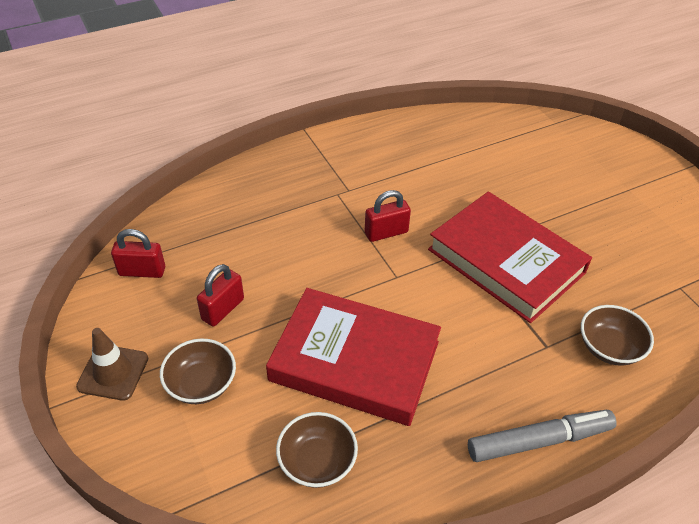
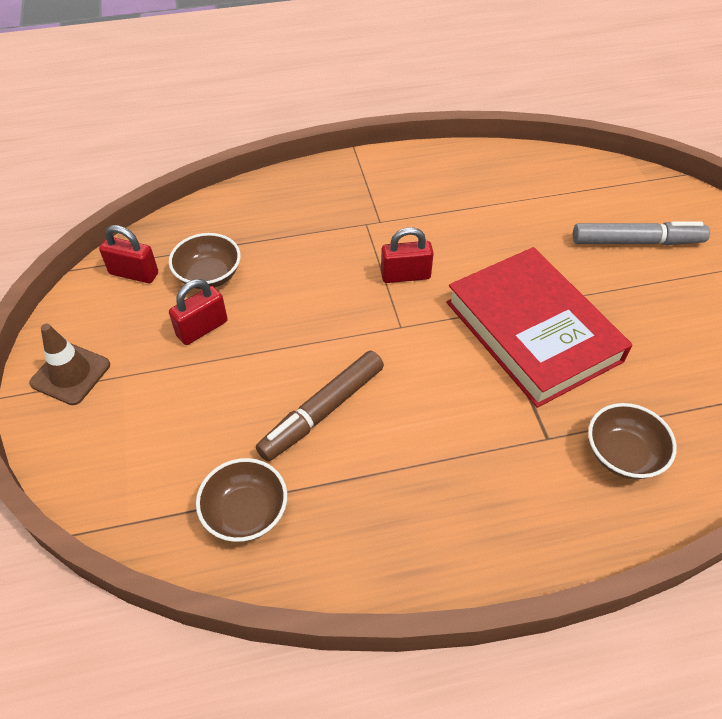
camera: 15 degrees right, 5 degrees up
brown bowl [160,339,236,404] -> brown bowl moved to [169,233,241,289]
red book [266,288,441,426] -> brown marker [256,351,384,462]
grey marker [468,410,617,462] -> grey marker moved to [573,222,710,245]

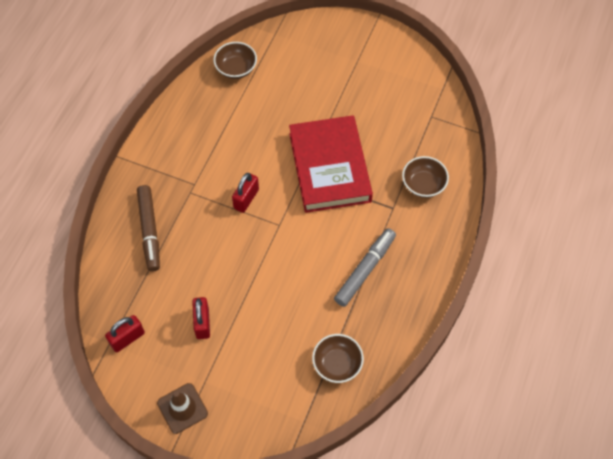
camera: 55 degrees left, 10 degrees up
brown bowl [169,233,241,289] -> brown bowl moved to [213,42,257,79]
brown marker [256,351,384,462] -> brown marker moved to [137,185,160,272]
red book [446,247,633,408] -> red book turned 75 degrees clockwise [289,115,373,213]
grey marker [573,222,710,245] -> grey marker moved to [334,228,396,307]

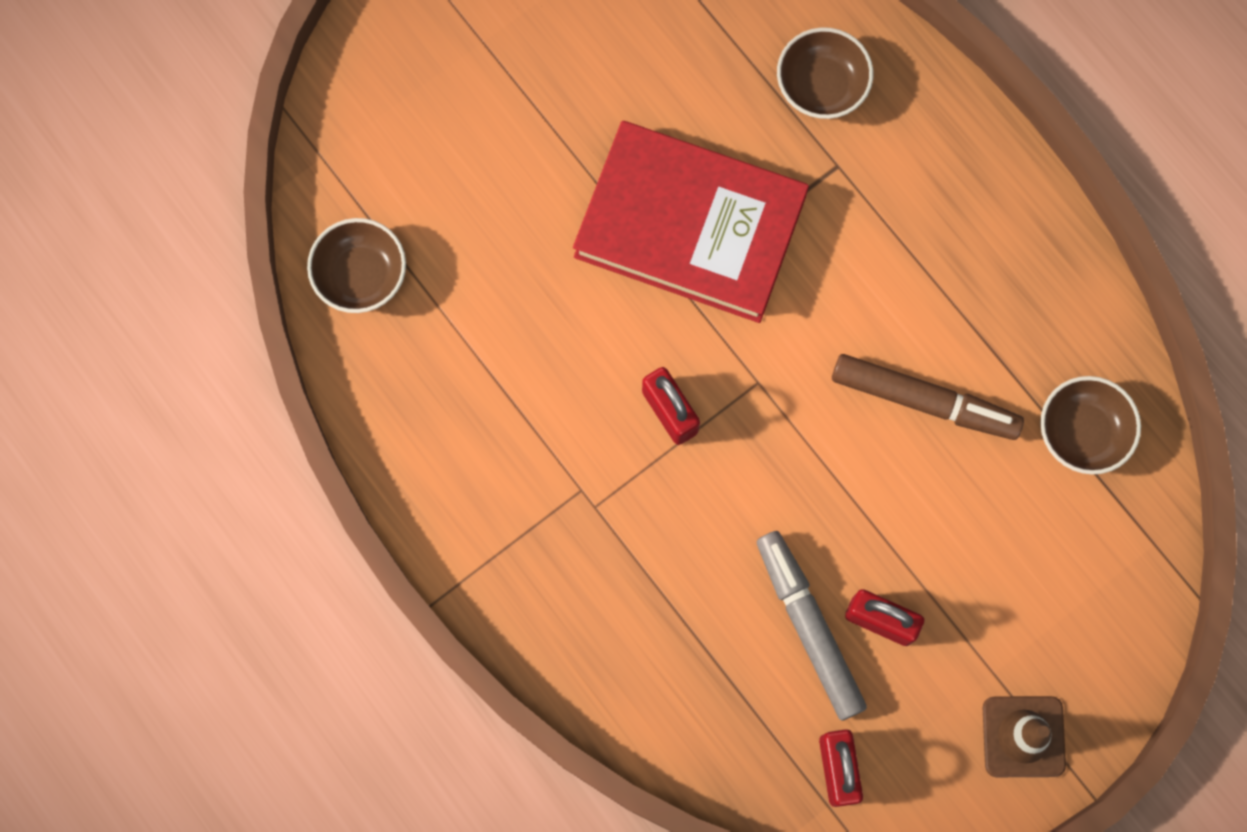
camera: 60 degrees left, 15 degrees up
brown marker [137,185,160,272] -> brown marker moved to [832,354,1024,440]
grey marker [334,228,396,307] -> grey marker moved to [757,531,867,721]

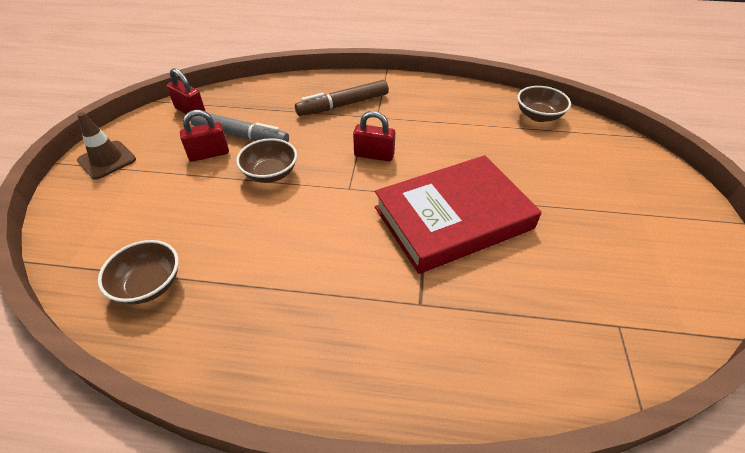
camera: 135 degrees right, 30 degrees down
brown bowl [777,27,873,119] -> brown bowl moved to [236,138,297,183]
brown marker [832,354,1024,440] -> brown marker moved to [295,80,389,116]

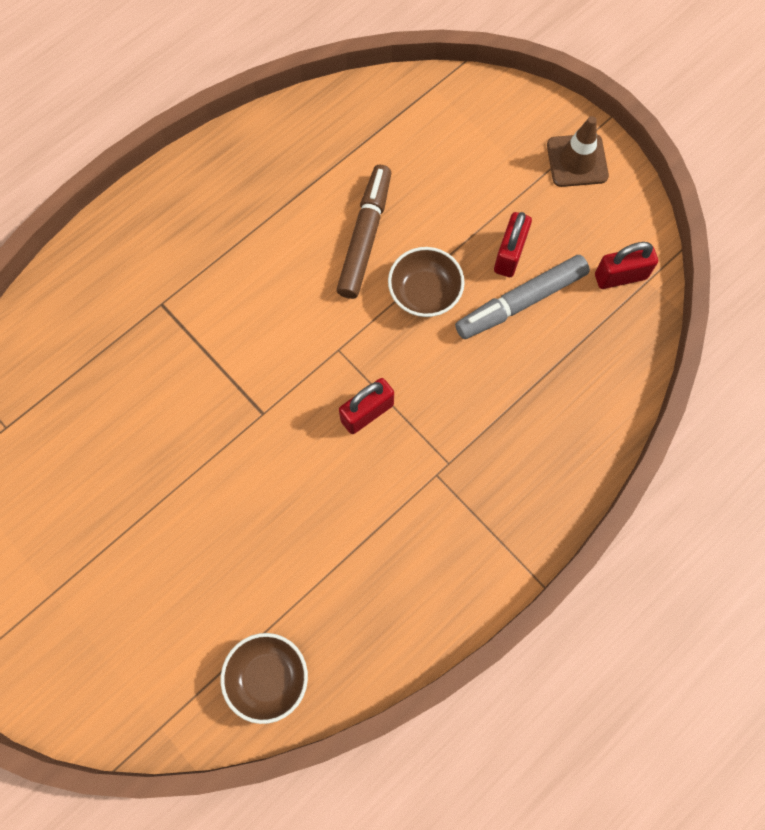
camera: 130 degrees right, 25 degrees up
brown bowl [98,240,179,304] -> none
brown marker [295,80,389,116] -> brown marker moved to [336,165,391,299]
red book [375,155,542,274] -> none

